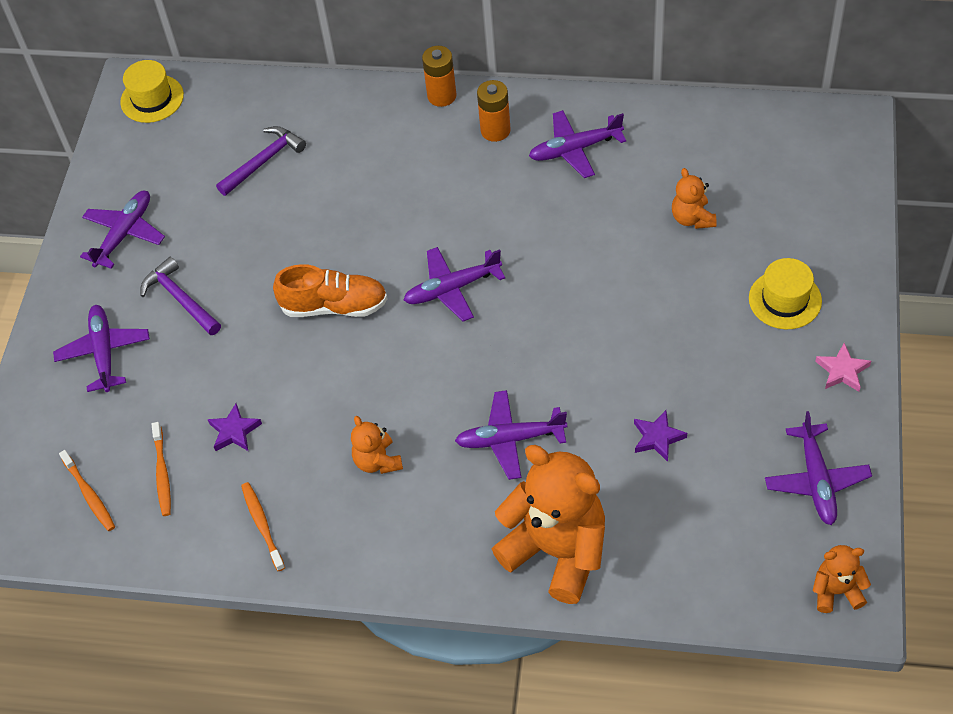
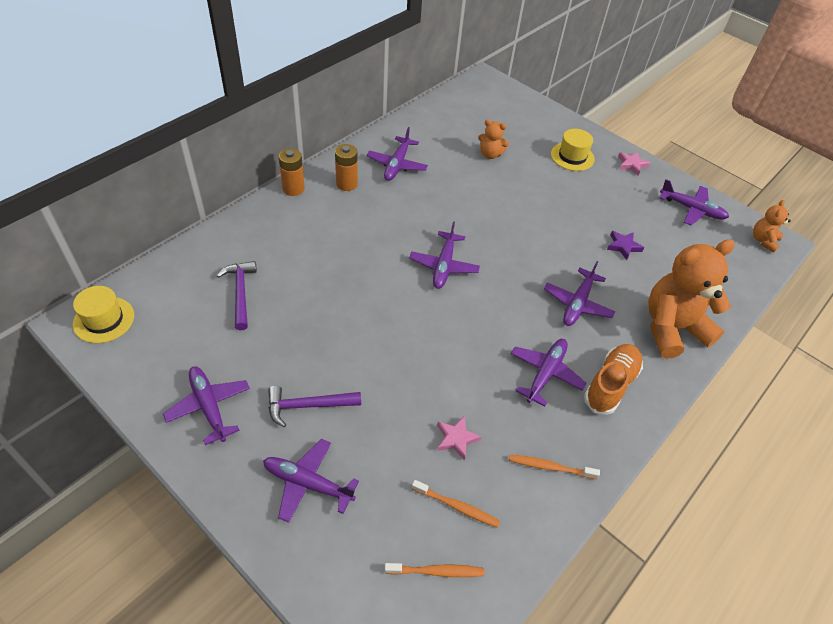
camera: 65 degrees left, 5 degrees down
purple star [207,403,262,451] -> pink star [437,415,481,460]
orange shoe [273,264,388,317] -> orange shoe moved to [584,344,643,415]
orange teddy bear [351,416,403,474] -> purple plane [511,339,586,407]

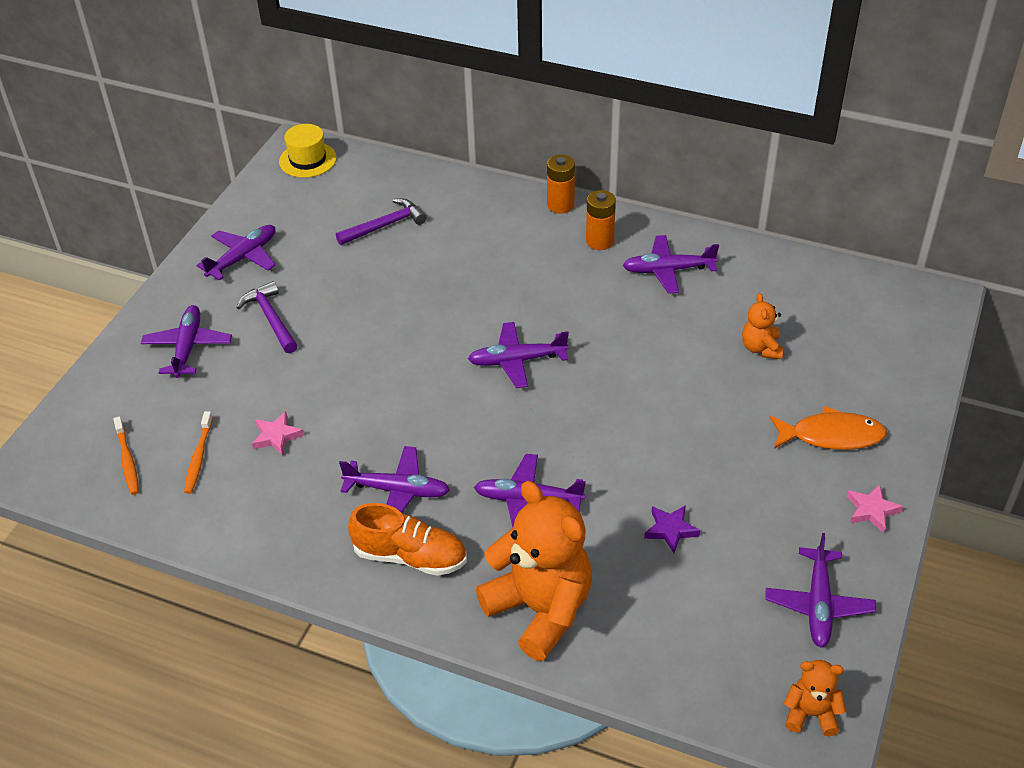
camera: 75 degrees right, 5 degrees down
orange toothbrush [509,454,600,479] -> none
yellow hat [551,129,595,171] -> orange fish [770,406,887,450]

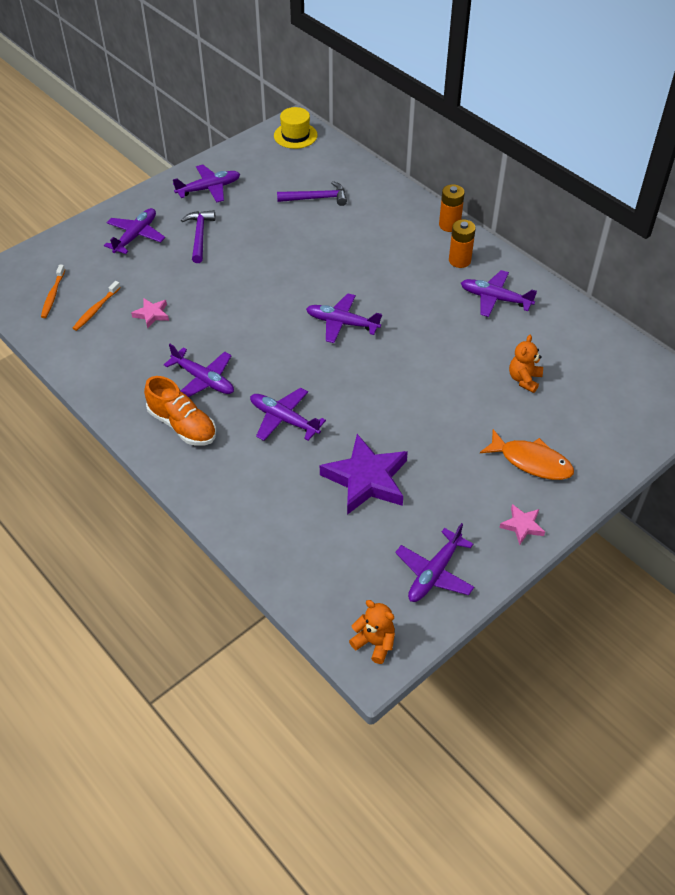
camera: 25 degrees right, 5 degrees up
orange teddy bear [476,481,592,661] -> none
purple star [644,505,700,553] -> purple star [320,434,408,515], size x2.10

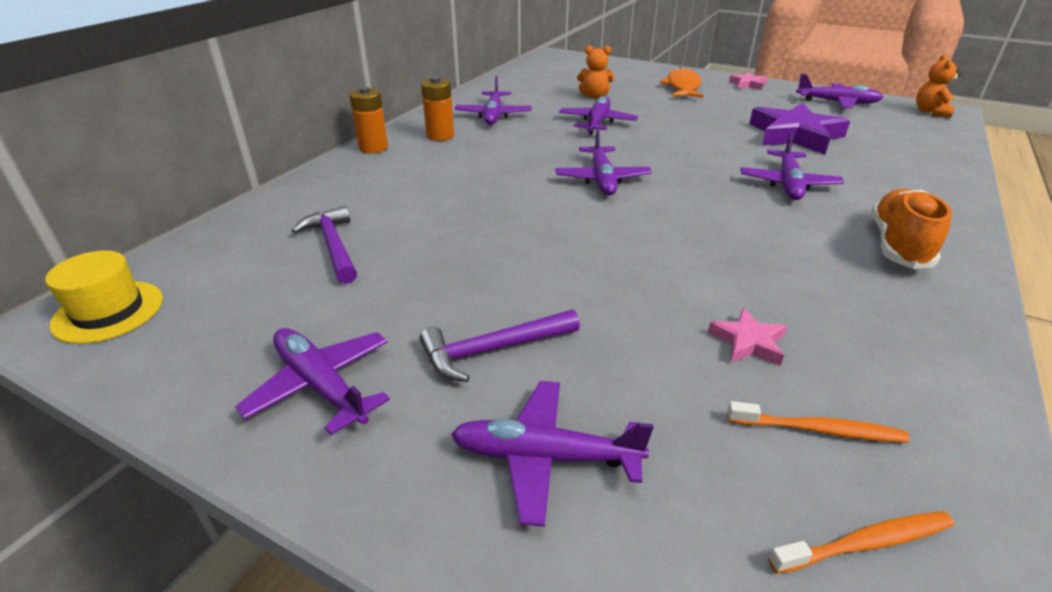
camera: 110 degrees left, 15 degrees down
purple plane [164,344,234,397] -> purple plane moved to [559,96,638,135]

